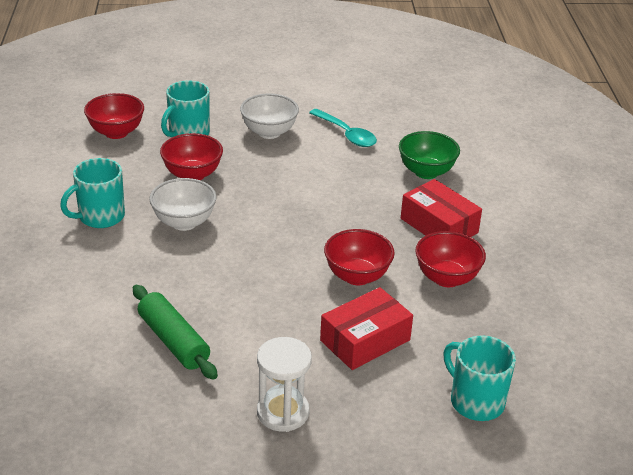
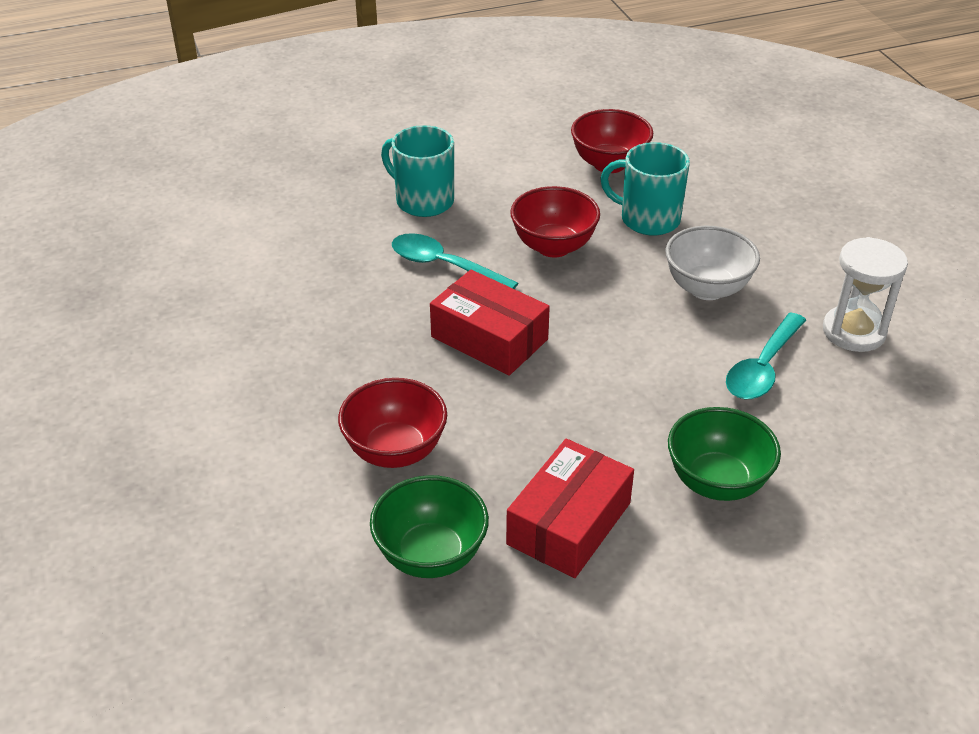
camera: 75 degrees right, 5 degrees up
green rolling pin [133,285,218,380] -> none
white bowl [149,178,217,231] -> turquoise spoon [392,233,518,289]
white hourglass [257,337,312,432] -> white hourglass moved to [823,237,908,352]
red box [320,287,413,370] -> red box moved to [430,270,550,376]
red bowl [415,231,486,287] -> green bowl [370,475,489,578]
turquoise mug [443,335,516,421] -> none

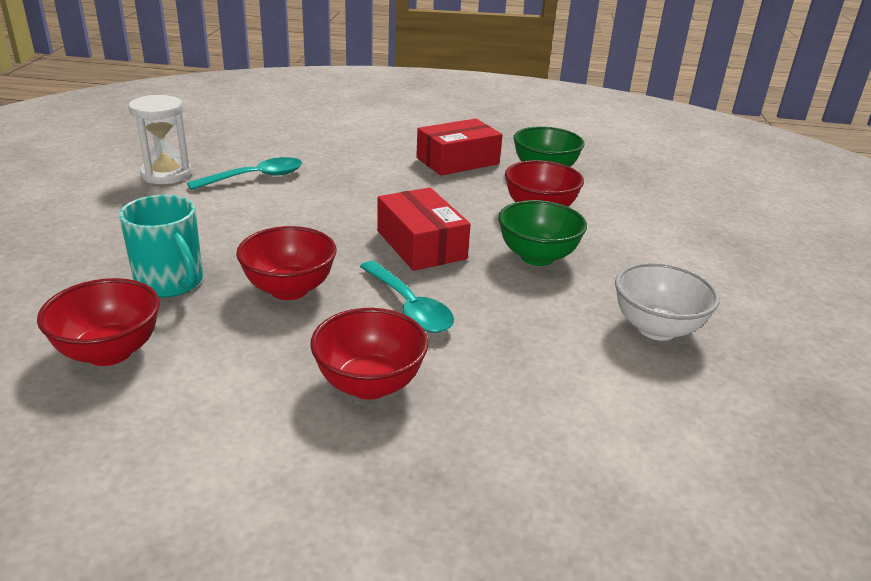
camera: 155 degrees left, 10 degrees down
turquoise mug [381,125,454,217] -> red bowl [310,308,429,400]
white bowl [665,226,760,300] -> white bowl moved to [615,262,720,341]
green bowl [668,407,781,501] -> green bowl moved to [498,200,587,266]

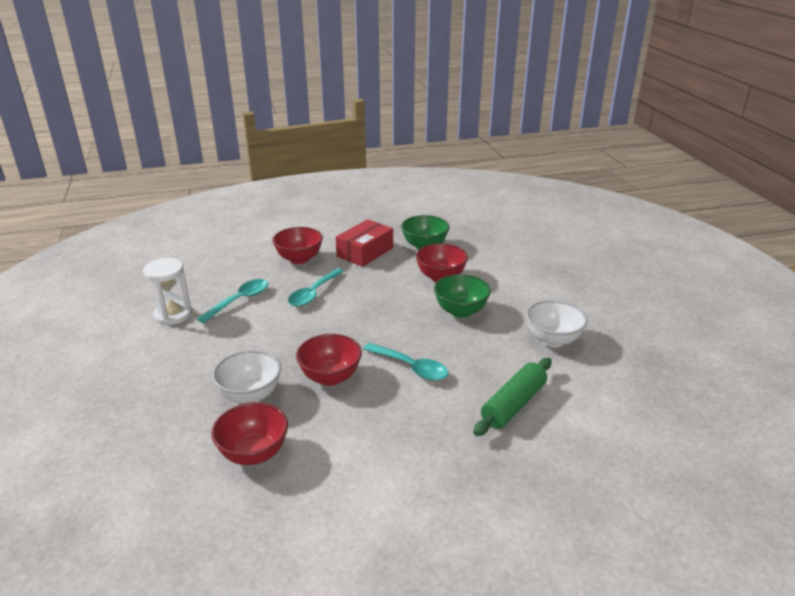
camera: 20 degrees left, 0 degrees up
turquoise mug [119,195,203,298] -> white bowl [212,350,281,404]
red bowl [310,308,429,400] -> red bowl moved to [272,227,323,264]
red box [377,188,471,271] -> none
none -> turquoise spoon [288,269,344,307]
none -> green rolling pin [473,358,552,436]

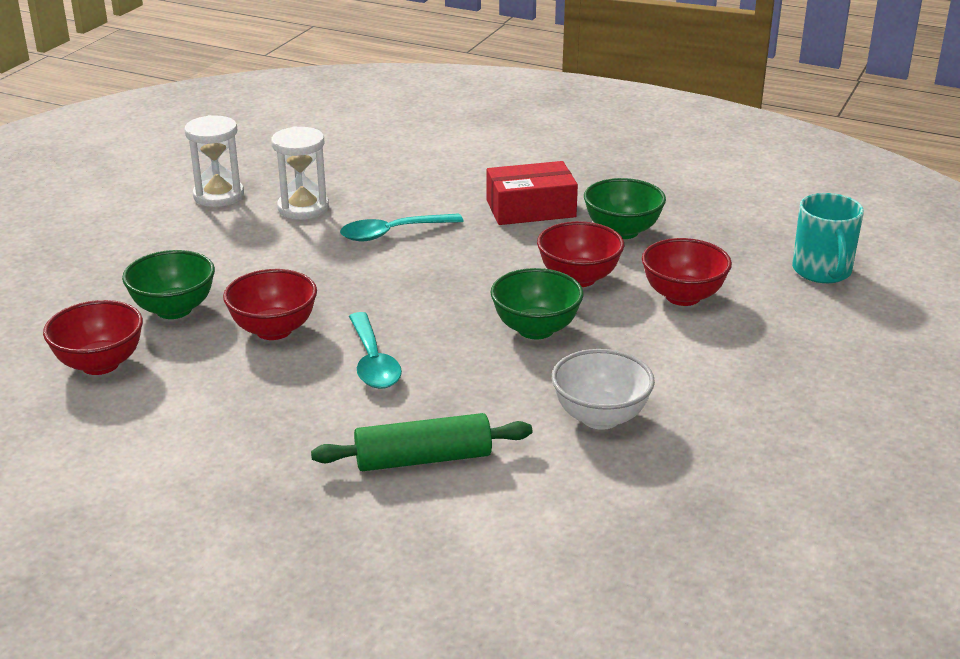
camera: 40 degrees right, 0 degrees up
turquoise spoon [197,279,268,323] -> white hourglass [271,126,329,220]
white bowl [212,350,281,404] -> green bowl [122,250,215,319]
red bowl [272,227,323,264] -> red bowl moved to [642,238,732,306]
none -> turquoise mug [792,193,864,283]

